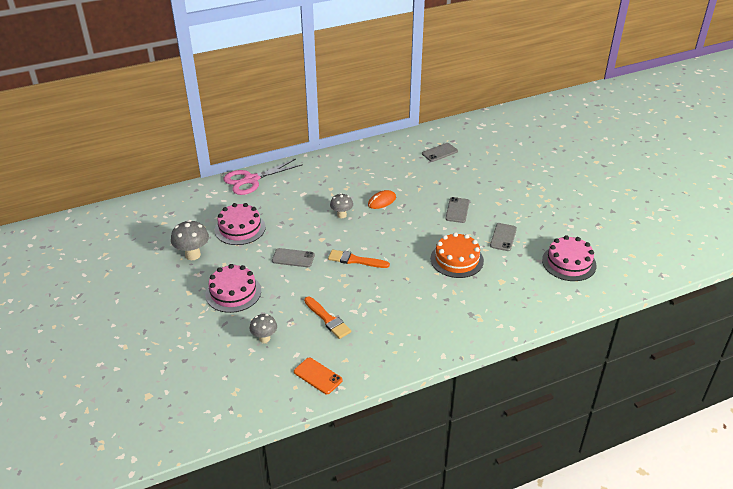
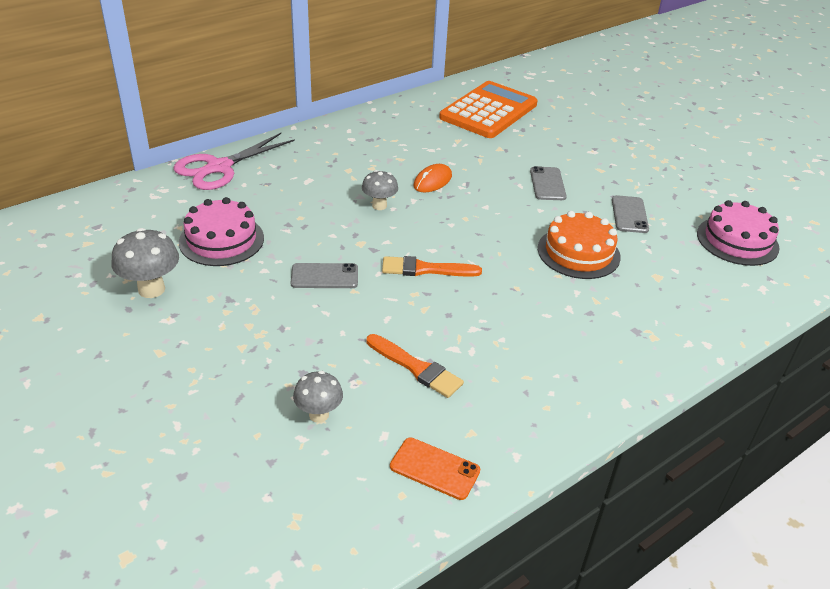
camera: 15 degrees left, 0 degrees up
pink cake [205,264,261,313] -> none
grey phone [422,143,458,162] -> orange calculator [439,81,538,138]

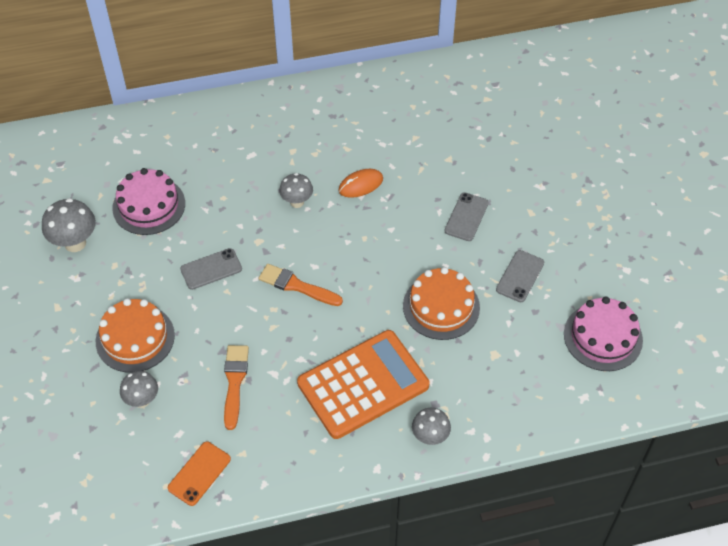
camera: 25 degrees right, 15 degrees up
pink scissors [173,133,295,190] -> none
grey phone [291,263,358,288] -> grey phone turned 45 degrees counterclockwise [180,248,242,290]
orange brush [367,334,464,398] -> orange brush turned 150 degrees counterclockwise [224,345,249,430]
orange phone [390,437,480,500] -> orange phone turned 75 degrees clockwise [168,442,231,506]
orange calculator [439,81,538,138] -> orange calculator moved to [297,330,430,439]
none -> orange cake [96,298,175,373]
none -> grey mushroom [412,408,451,445]

